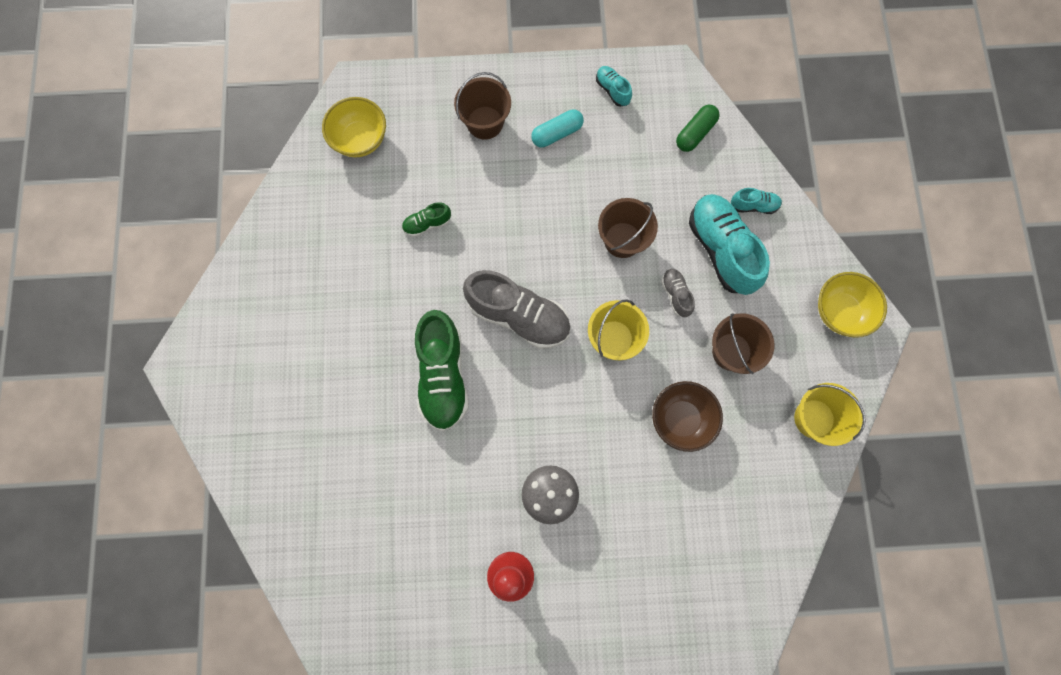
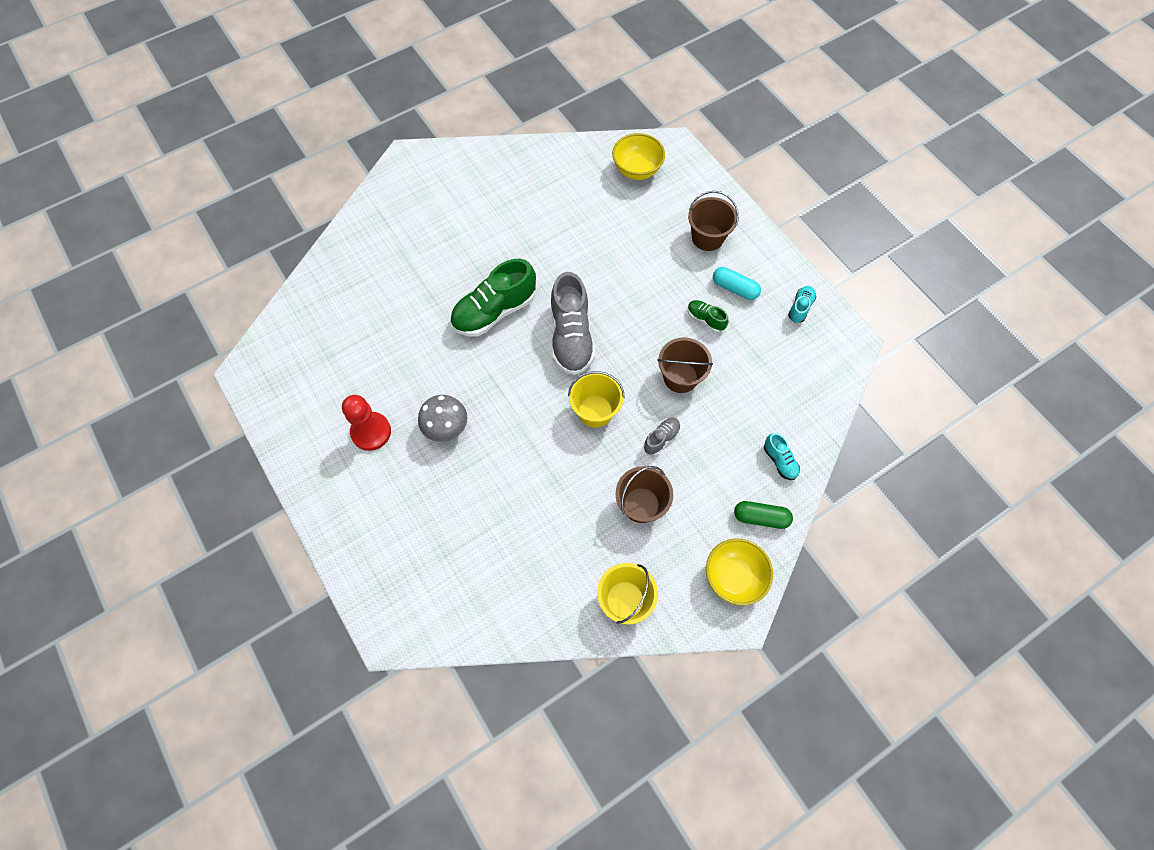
camera: 60 degrees right, 10 degrees down
green shoe [402,202,451,237] -> green shoe moved to [688,300,728,332]
brown bowl [652,381,723,452] -> none
green capsule [676,105,720,152] -> green capsule moved to [734,501,793,529]
turquoise shoe [689,194,770,295] -> none

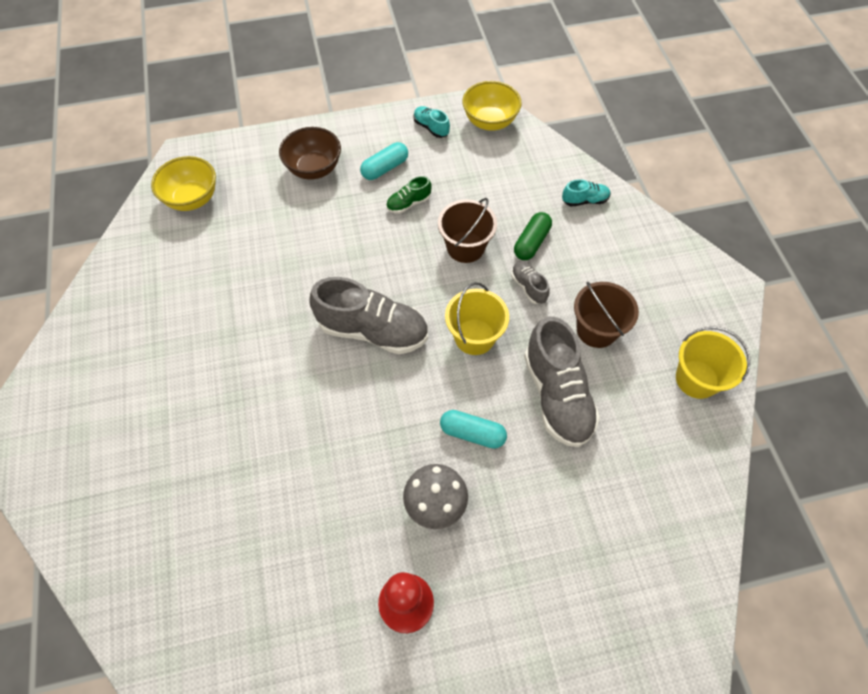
camera: 70 degrees left, 5 degrees down
green shoe [450,259,536,336] -> none
brown bucket [688,191,739,251] -> brown bowl [279,127,341,180]
yellow bowl [706,539,773,606] -> yellow bowl moved to [462,81,522,131]
green capsule [734,501,793,529] -> green capsule moved to [514,212,552,260]
none -> turquoise capsule [440,410,507,449]
none -> grey shoe [524,316,600,447]

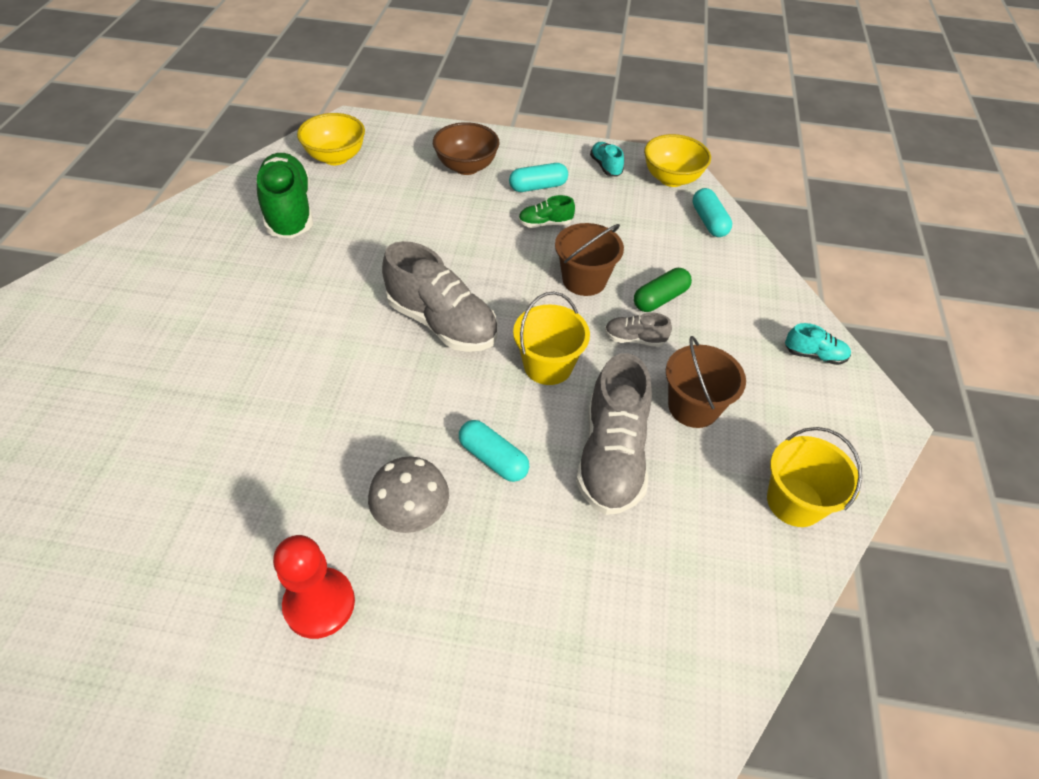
camera: 20 degrees right, 10 degrees down
grey shoe [511,261,550,304] -> grey shoe turned 75 degrees counterclockwise [605,312,672,347]
turquoise shoe [562,179,611,206] -> turquoise shoe moved to [785,323,851,365]
none -> green shoe [256,153,313,238]
none -> turquoise capsule [692,188,732,237]

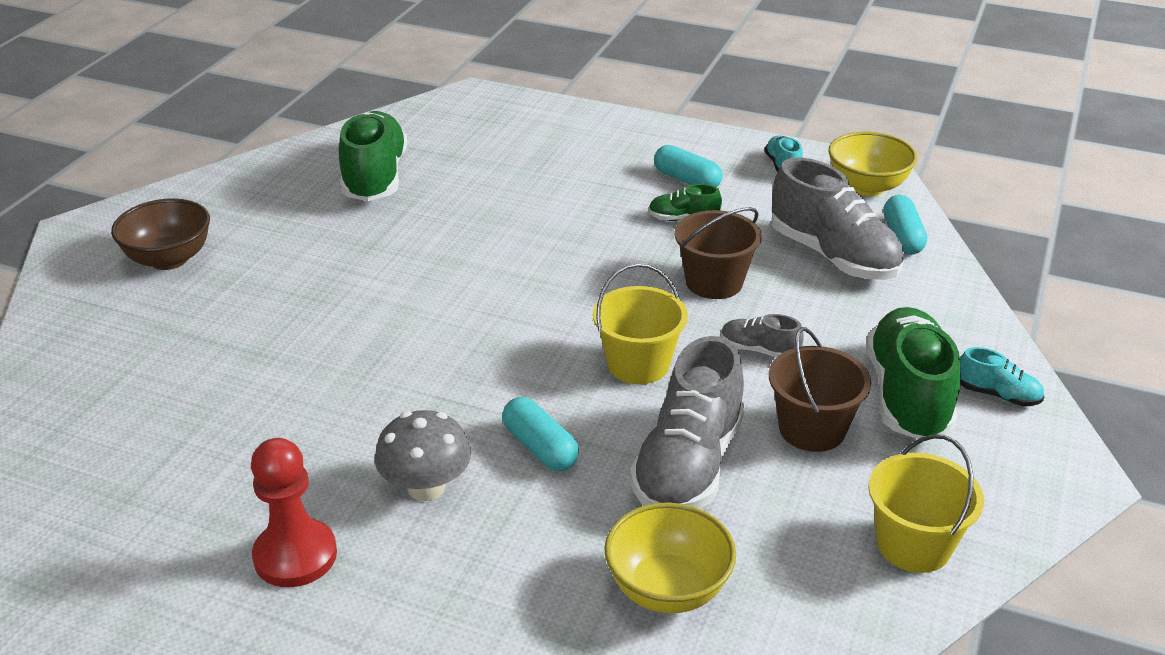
camera: 15 degrees right, 15 degrees down
yellow bowl [297,113,365,165] -> yellow bowl moved to [604,503,736,613]
grey shoe [382,241,498,352] -> grey shoe moved to [771,158,904,280]
brown bowl [433,122,499,175] -> brown bowl moved to [111,198,210,270]
turquoise capsule [509,163,568,192] -> turquoise capsule turned 45 degrees clockwise [654,145,723,187]
green capsule [634,268,692,312] -> none
none -> green shoe [866,307,961,439]

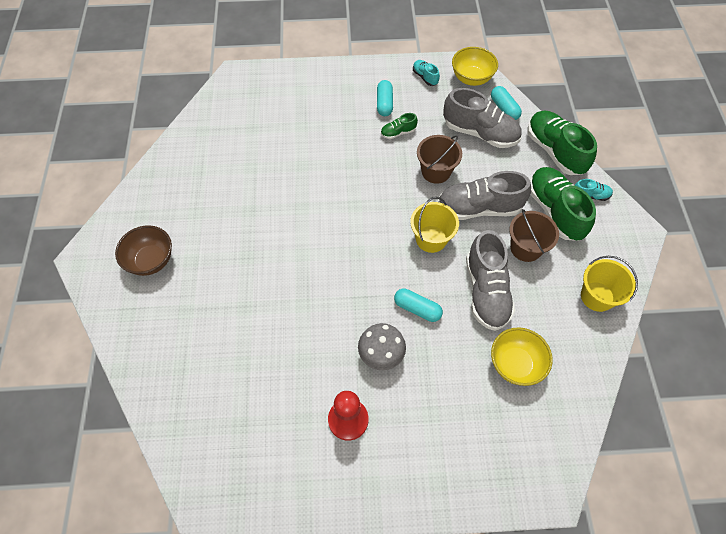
camera: 25 degrees left, 25 degrees up
green shoe [339,111,407,201] -> green shoe moved to [528,111,597,175]
turquoise capsule [654,145,723,187] -> turquoise capsule turned 75 degrees clockwise [377,80,393,116]
grey shoe [721,314,804,357] -> grey shoe [438,171,531,220], size x2.13

